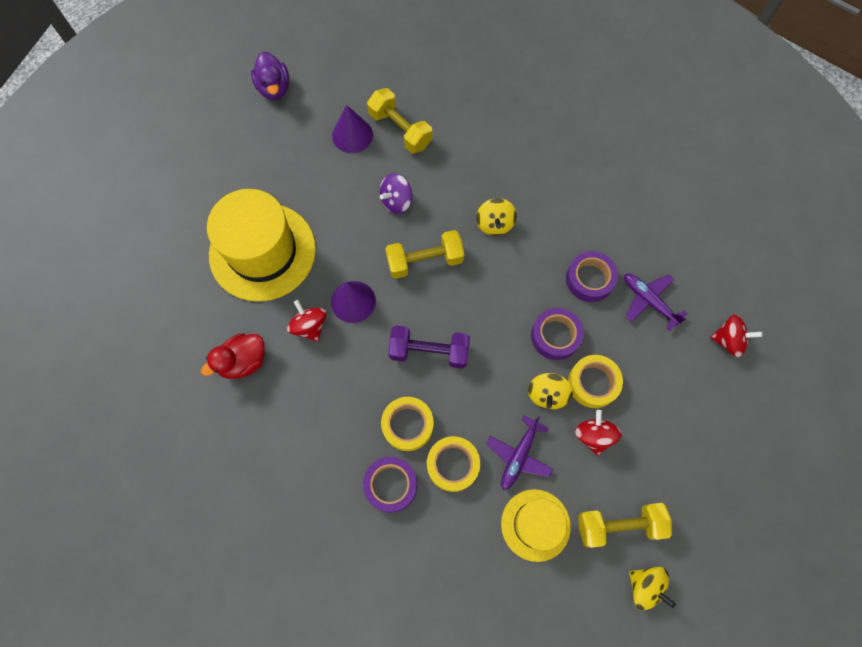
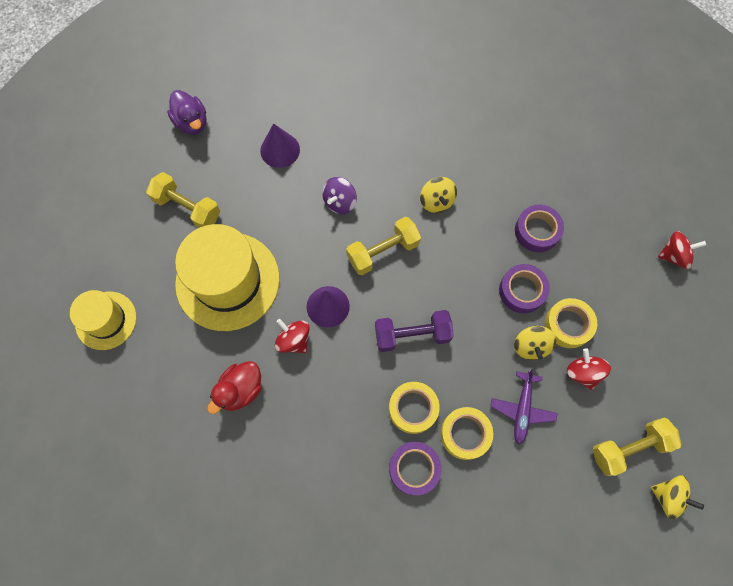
camera: 15 degrees left, 0 degrees up
yellow dumbbell [367,88,432,153] -> yellow dumbbell moved to [146,172,220,228]
yellow hat [501,489,571,562] -> yellow hat moved to [70,290,137,350]
purple plane [624,274,687,331] -> none

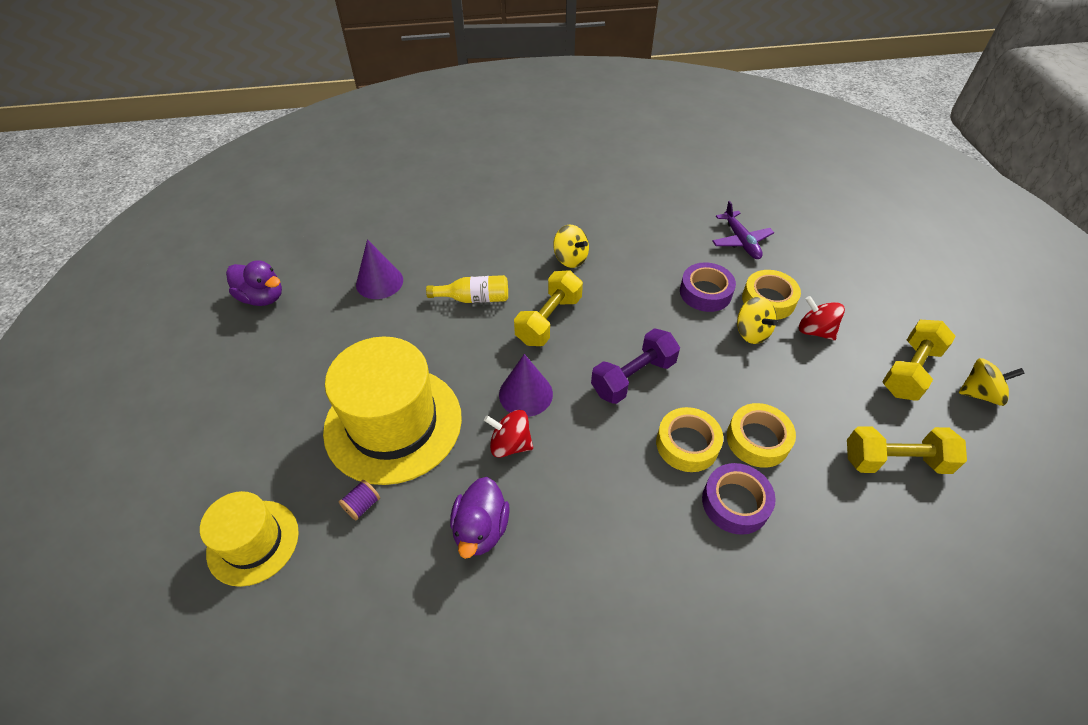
camera: 30 degrees left, 20 degrees down
yellow dumbbell [146,172,220,228] -> yellow dumbbell moved to [847,426,967,474]
red duck [207,361,262,414] -> purple duck [450,477,510,559]
purple spinning top [322,177,357,214] -> yellow bottle [426,275,508,303]
purple plane [490,369,558,444] -> purple plane moved to [712,201,774,259]
purple tape [515,205,564,252] -> none
red spinning top [658,231,706,269] -> none
none -> purple spool [339,480,380,520]

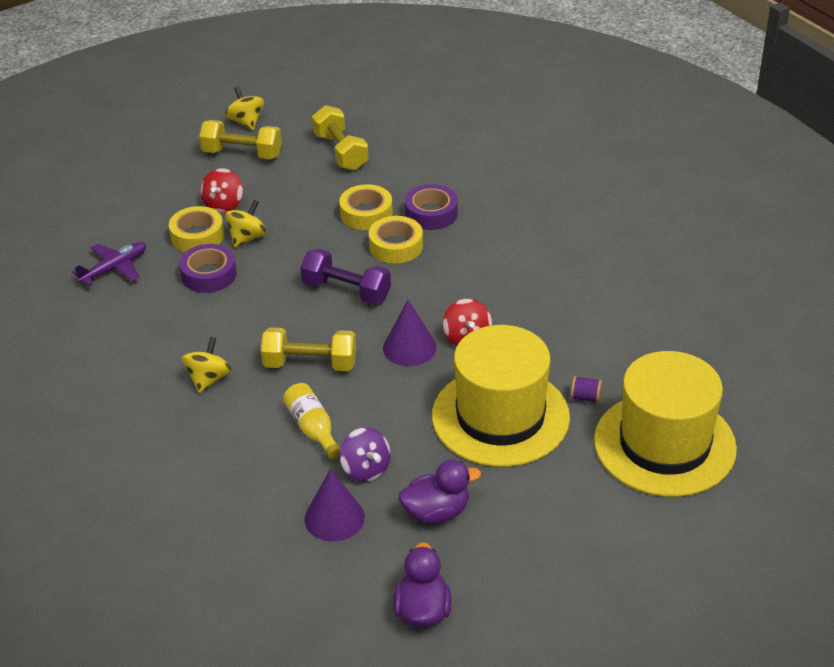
camera: 115 degrees left, 10 degrees down
yellow hat [200,491,299,587] -> yellow hat [594,351,737,497], size x1.74
purple duck [450,477,510,559] -> purple duck moved to [399,460,481,524]
none -> purple spinning top [340,427,391,482]

